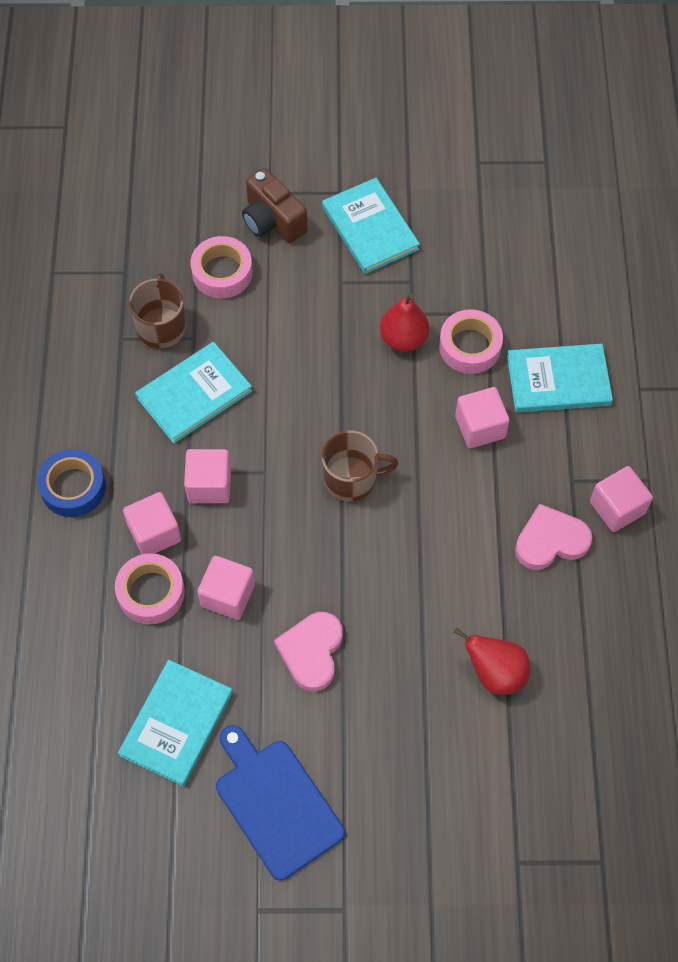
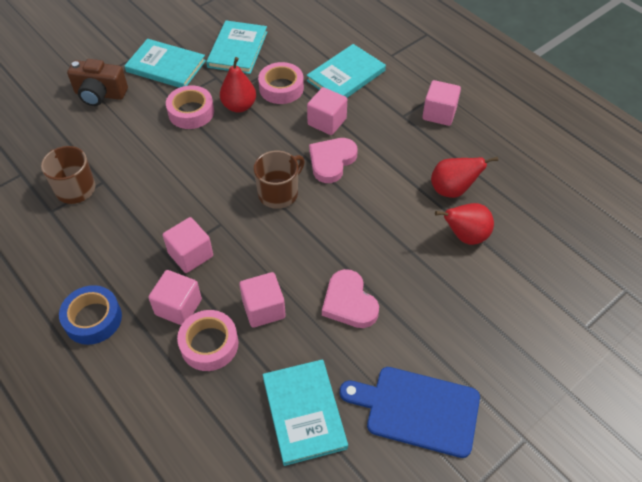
camera: 40 degrees left, 10 degrees down
turquoise book [135,342,252,443] -> turquoise book moved to [206,20,267,74]
pink tape [190,236,253,298] -> pink tape moved to [166,85,214,129]
pink heart [515,504,592,570] -> pink heart moved to [309,138,358,183]
none -> red pear [431,157,498,198]

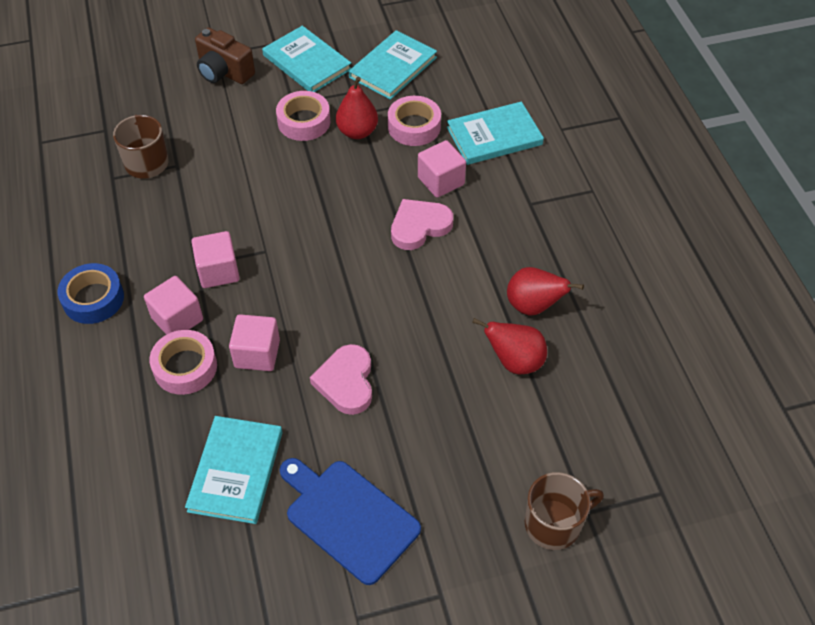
camera: 25 degrees right, 0 degrees up
brown mug [253,151,305,209] -> brown mug moved to [525,472,604,550]
pink cube [422,80,461,126] -> none

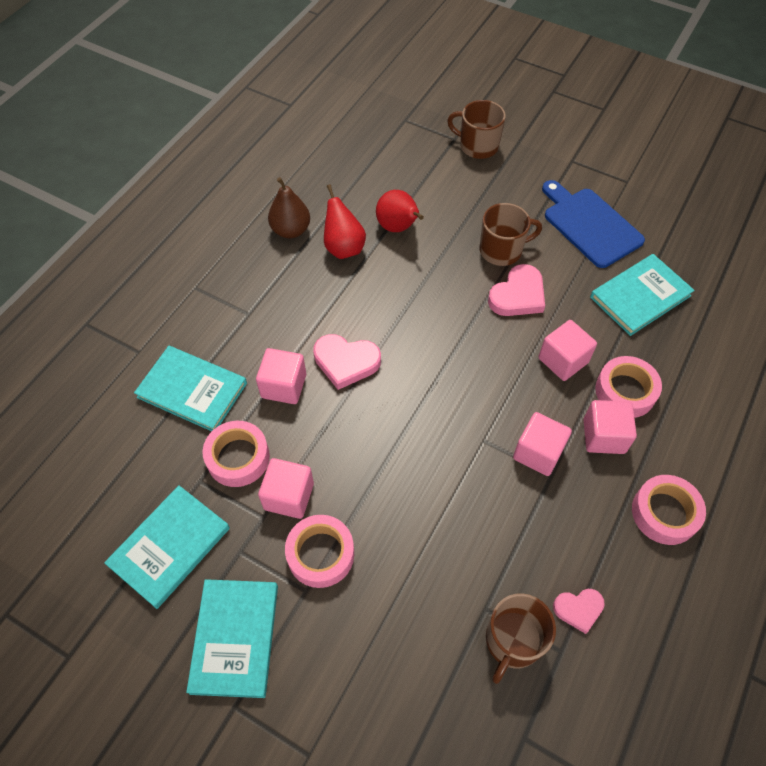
camera: 135 degrees left, 5 degrees up
blue tape [58,263,124,324] -> pink tape [632,475,706,545]
brown camera [195,28,255,84] -> none
blue cutting board [280,458,421,585] -> blue cutting board turned 150 degrees clockwise [542,180,645,268]
red pear [336,77,378,139] -> pink cube [258,458,314,519]
turquoise book [349,30,437,100] -> turquoise book turned 45 degrees counterclockwise [104,485,230,609]
none -> brown pear [268,177,310,238]
none -> brown mug [480,203,542,266]
none -> pink heart [553,589,605,634]

